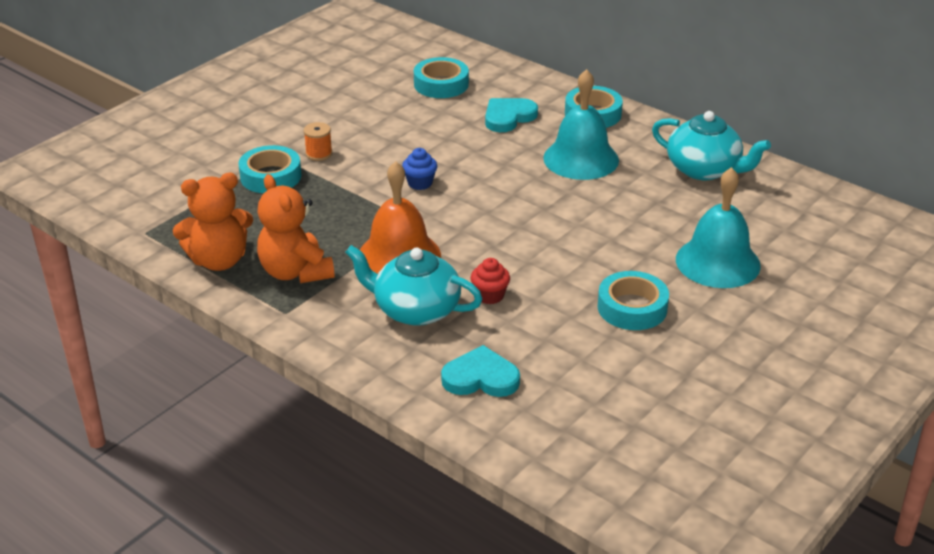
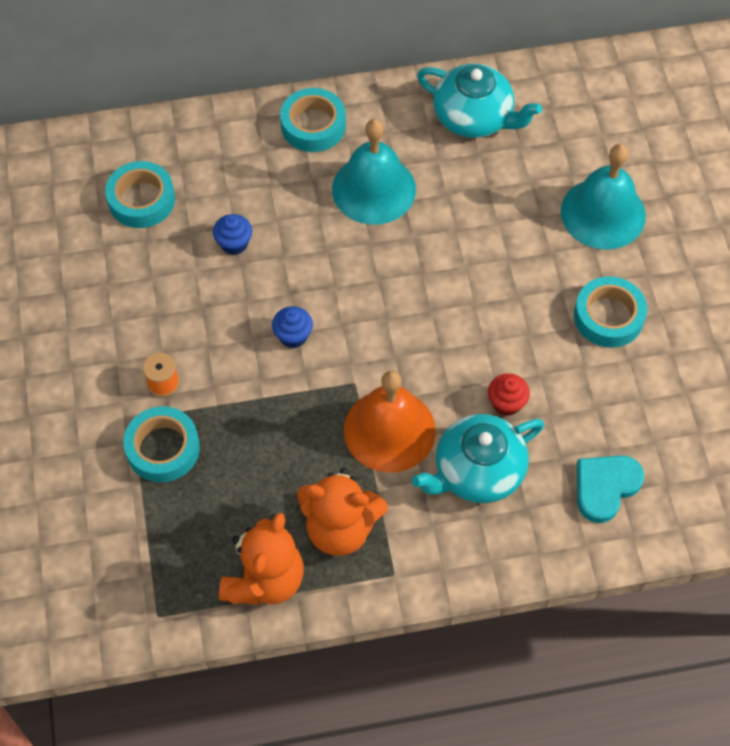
camera: 50 degrees left, 25 degrees up
turquoise heart [485,98,538,132] -> none
turquoise teapot [652,111,771,180] -> turquoise teapot turned 45 degrees clockwise [417,64,542,138]
none -> blue cupcake [213,214,252,255]

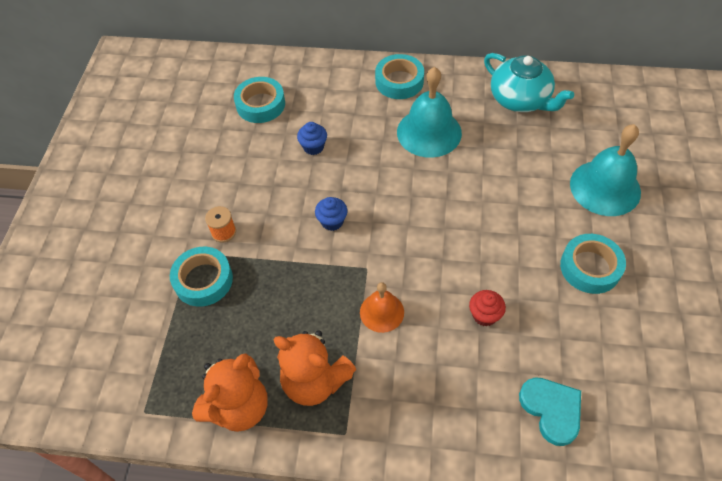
camera: 20 degrees right, 5 degrees down
orange bell [344,370,436,472] -> orange bell [360,282,404,333], size x0.58
turquoise teapot [412,414,544,503] -> none
turquoise heart [577,455,644,523] -> turquoise heart turned 90 degrees clockwise [519,378,581,446]

